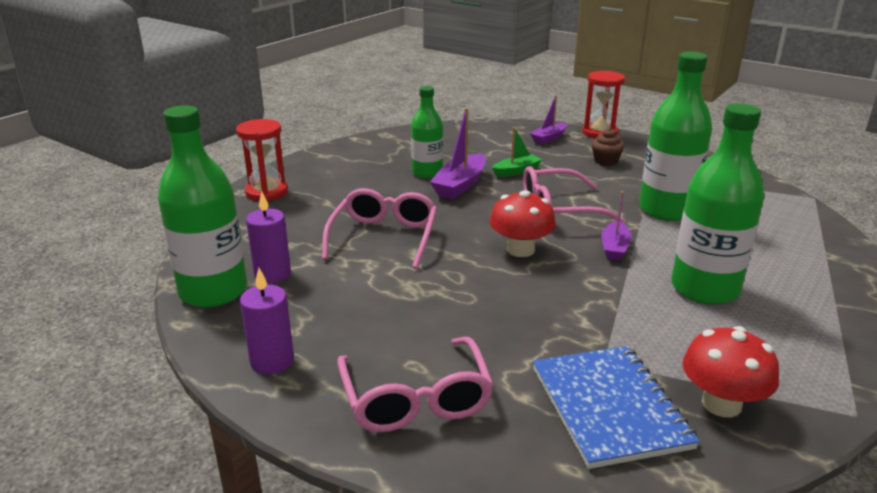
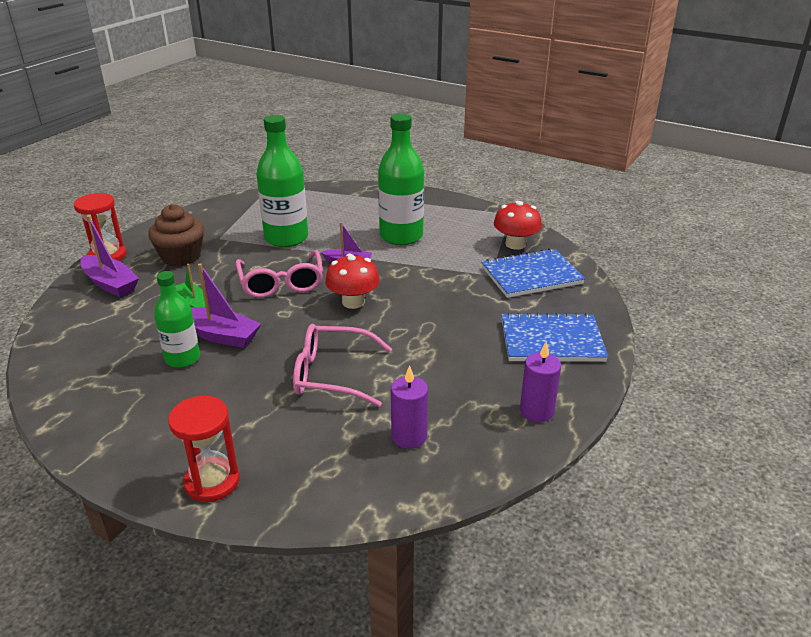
camera: 95 degrees left, 5 degrees up
green bottle [158,105,247,308] -> none
pink glasses [337,337,494,432] -> blue notebook [501,313,608,362]
purple boat [530,95,567,144] -> purple boat [80,215,139,297], size x1.55
brown cupcake [591,128,624,166] -> brown cupcake [148,204,204,266], size x1.74

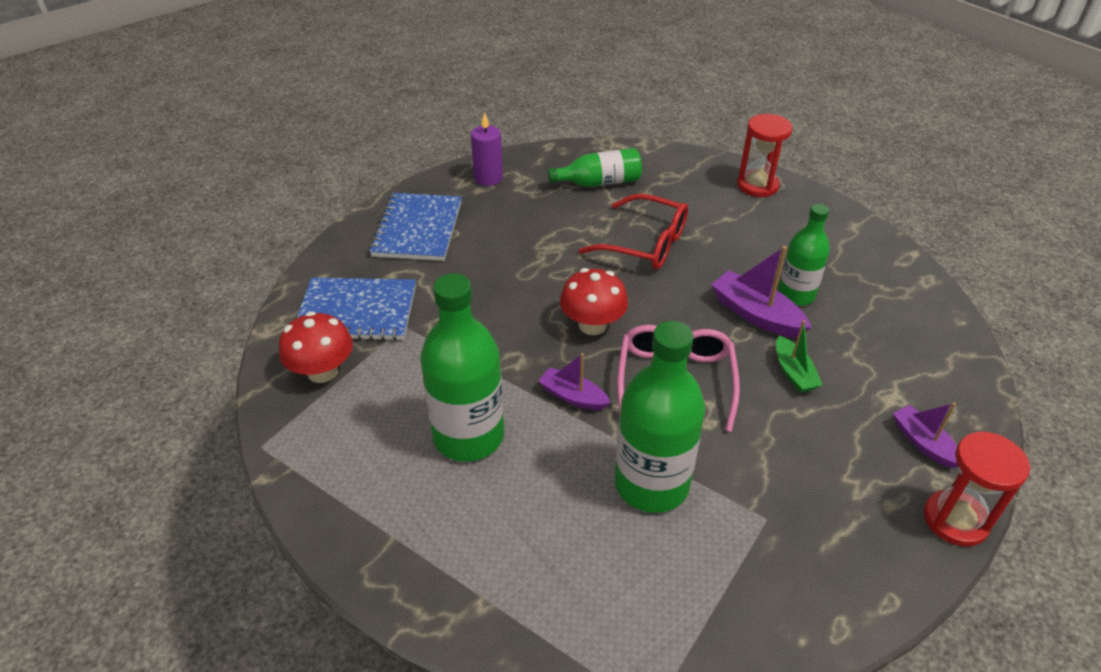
camera: 160 degrees left, 10 degrees up
purple boat [80,215,139,297] -> purple boat [893,403,958,468], size x0.65
brown cupcake [148,204,204,266] -> none
pink glasses [293,324,392,407] -> red glasses [578,194,688,270]
purple candle [391,365,428,449] -> green bottle [548,148,642,187]
blue notebook [501,313,608,362] -> blue notebook turned 75 degrees clockwise [369,193,462,261]

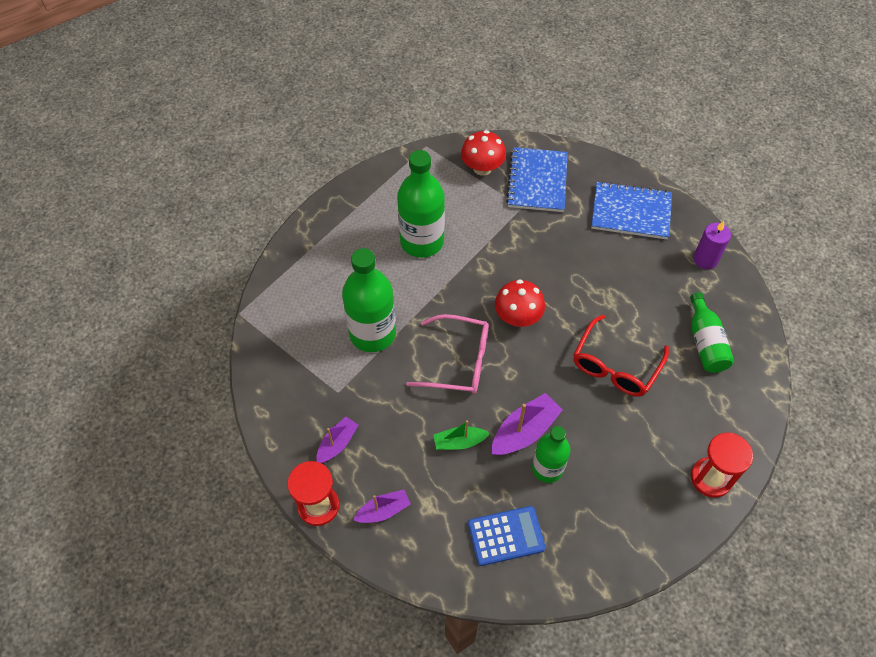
camera: 95 degrees right, 15 degrees up
purple boat [538,353,610,410] -> purple boat moved to [317,417,358,463]
none -> blue calculator [468,506,546,566]

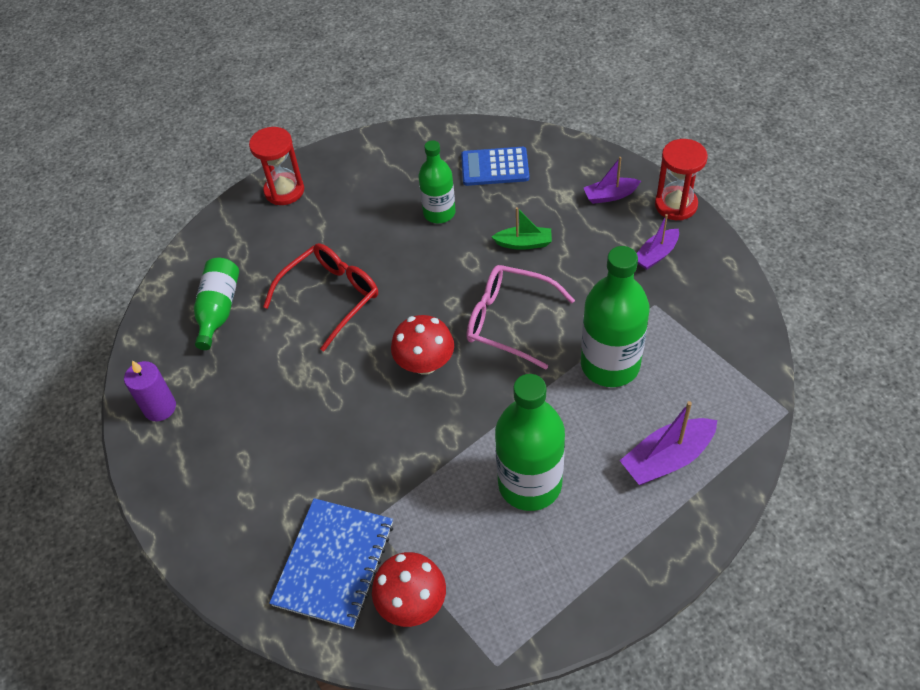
camera: 165 degrees left, 5 degrees down
purple boat [491,393,563,455] -> purple boat moved to [620,401,717,485]
blue notebook [591,181,672,240] -> none

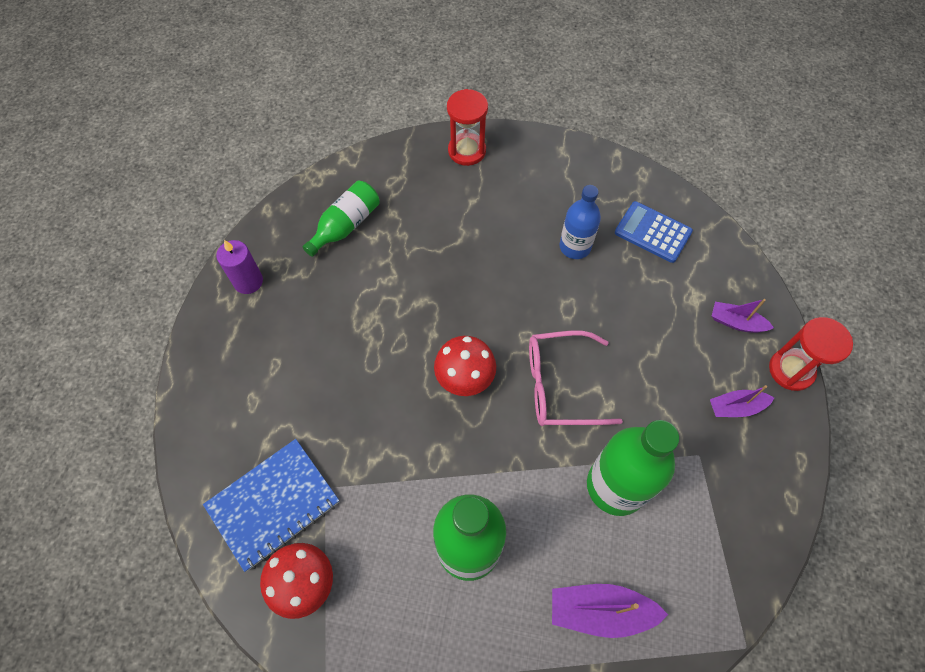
camera: 30 degrees right, 10 degrees up
red glasses [263,243,378,351] -> none
green bottle [418,140,455,223] -> blue bottle [560,185,601,259]
pink glasses [466,265,575,369] -> pink glasses turned 60 degrees counterclockwise [529,331,623,426]
green boat [492,207,552,250] -> none

